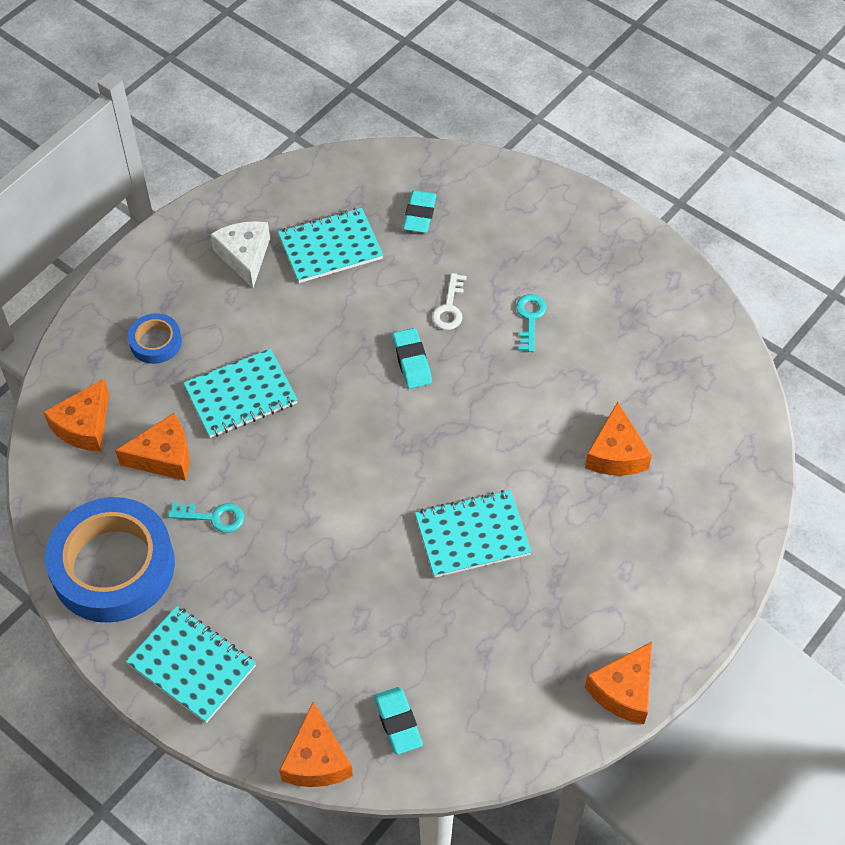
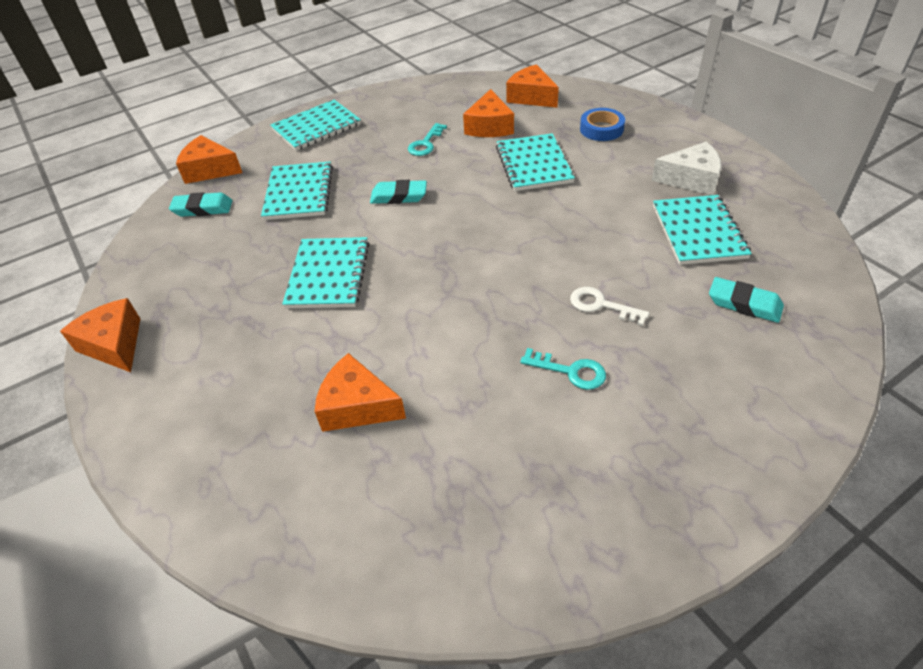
camera: 110 degrees right, 10 degrees down
blue tape [45,497,175,623] -> none
turquoise eraser [393,328,432,389] -> turquoise eraser moved to [370,180,427,204]
none -> turquoise notebook [261,162,333,220]

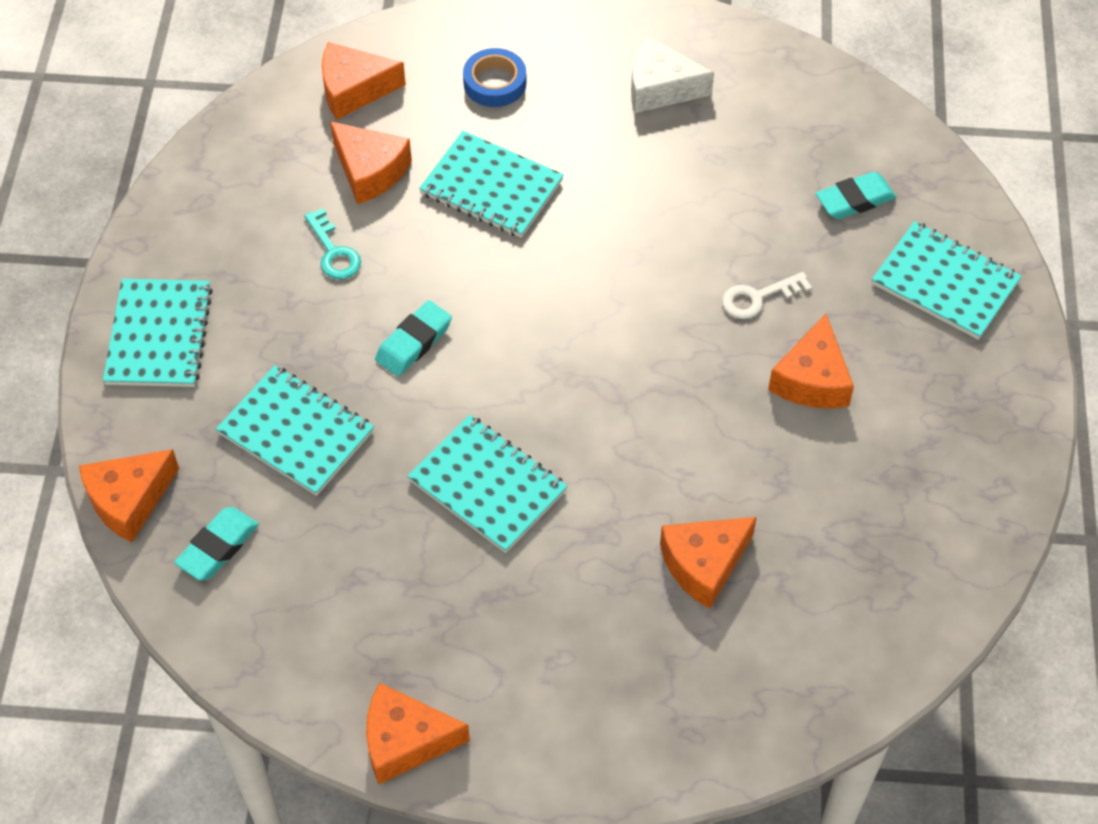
camera: 55 degrees left, 10 degrees up
turquoise key [520,348,606,390] -> orange cheese [768,314,854,408]
white cheese [652,142,721,195] -> white cheese turned 120 degrees counterclockwise [631,36,714,113]
turquoise notebook [653,195,752,265] -> turquoise notebook moved to [872,221,1022,340]

